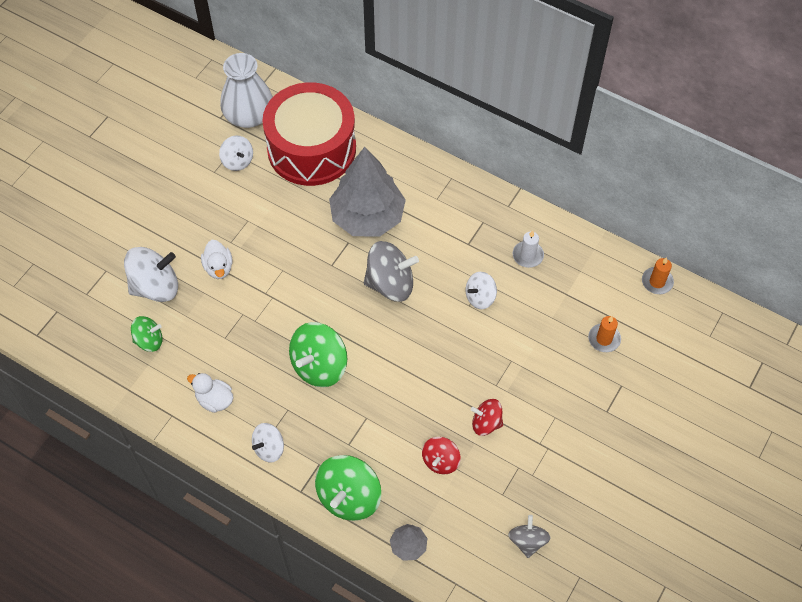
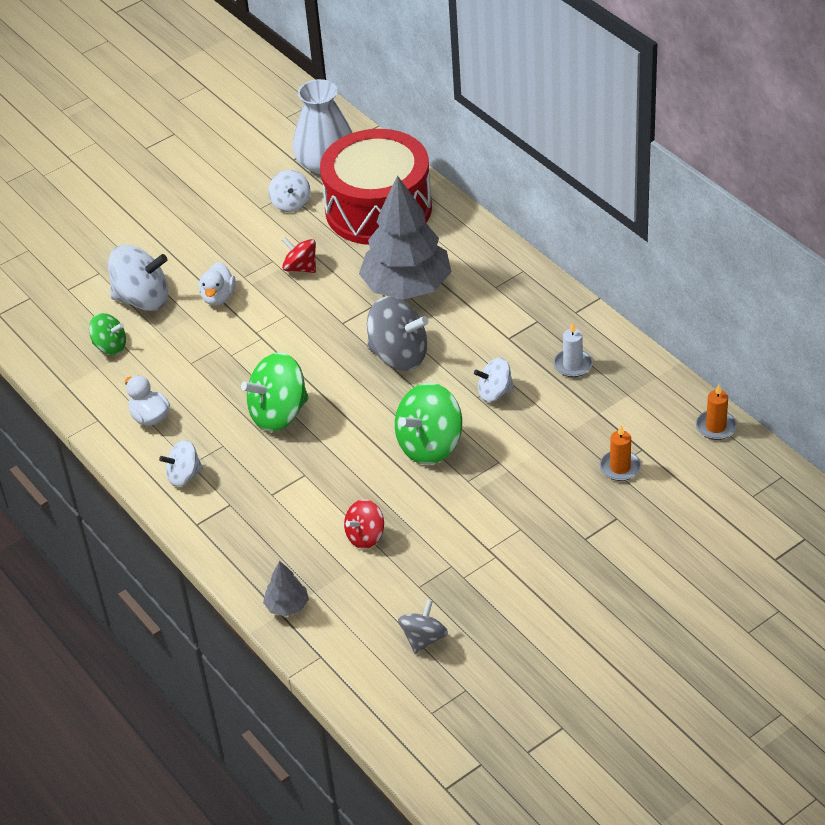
camera: 25 degrees right, 15 degrees down
green spinning top [315,455,381,521] -> green spinning top moved to [395,383,462,465]
red spinning top [471,399,503,436] -> red spinning top moved to [282,237,316,273]

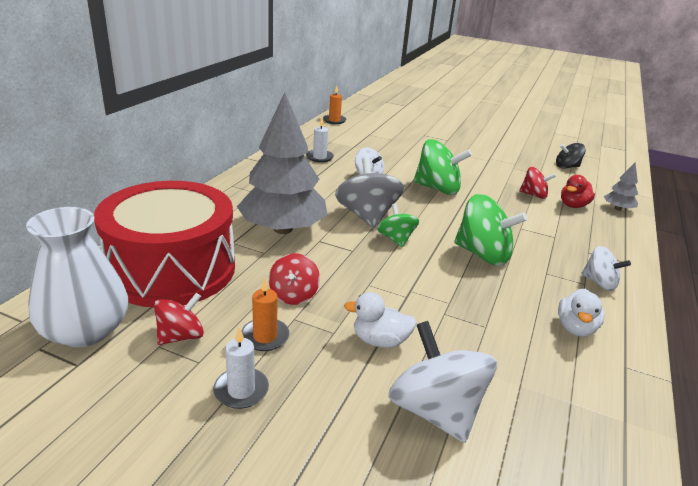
camera: 125 degrees left, 15 degrees down
green spinning top [89,313,126,355] -> green spinning top moved to [377,203,419,248]
white duck [199,262,236,306] -> white duck turned 150 degrees counterclockwise [344,292,417,348]
white spinning top [268,170,310,212] -> red spinning top [154,293,204,345]
grey spinning top [398,600,448,654] -> black spinning top [556,143,585,169]
orange candle [600,425,641,481] -> orange candle moved to [241,278,289,351]
none -> white candle [213,328,269,409]
none -> red duck [561,175,595,208]

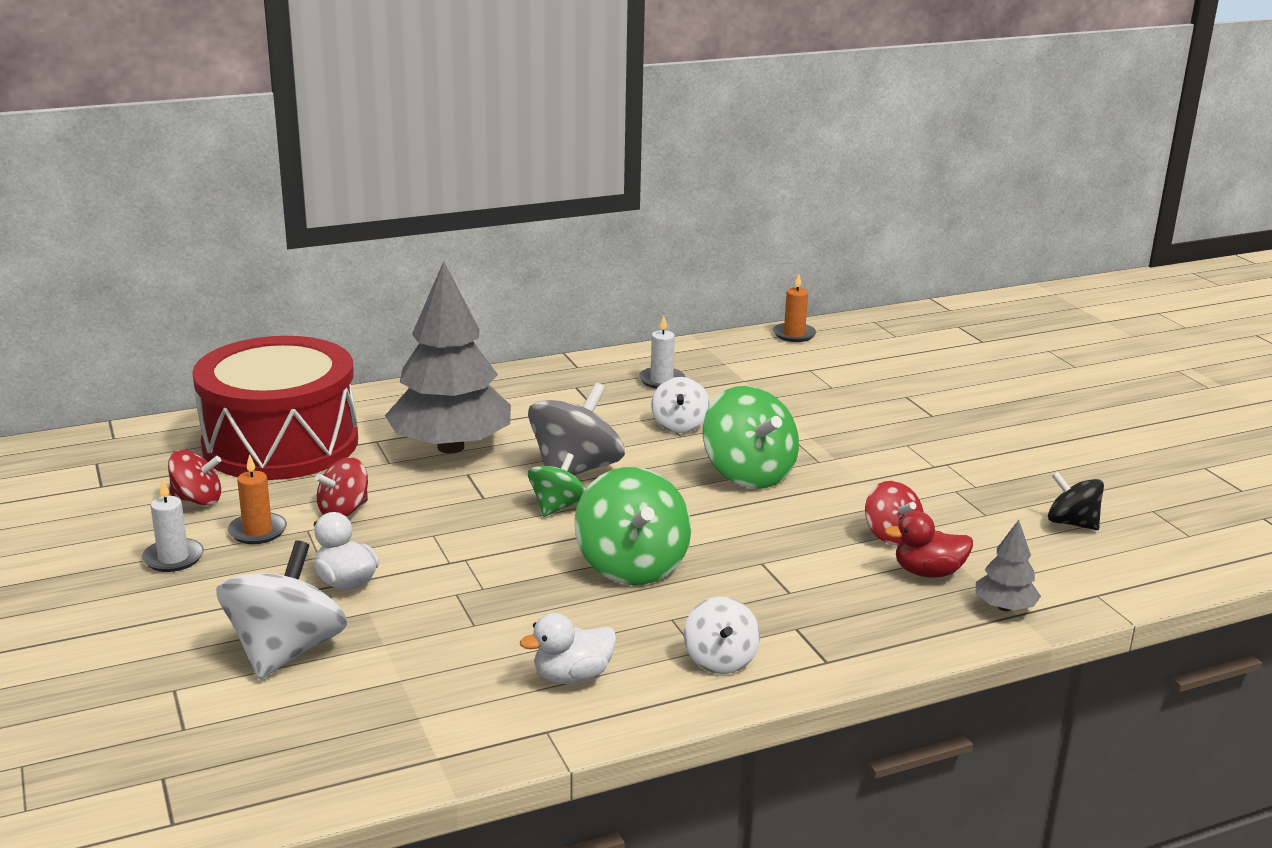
camera: 45 degrees right, 5 degrees down
white vase [26,207,128,347] -> none

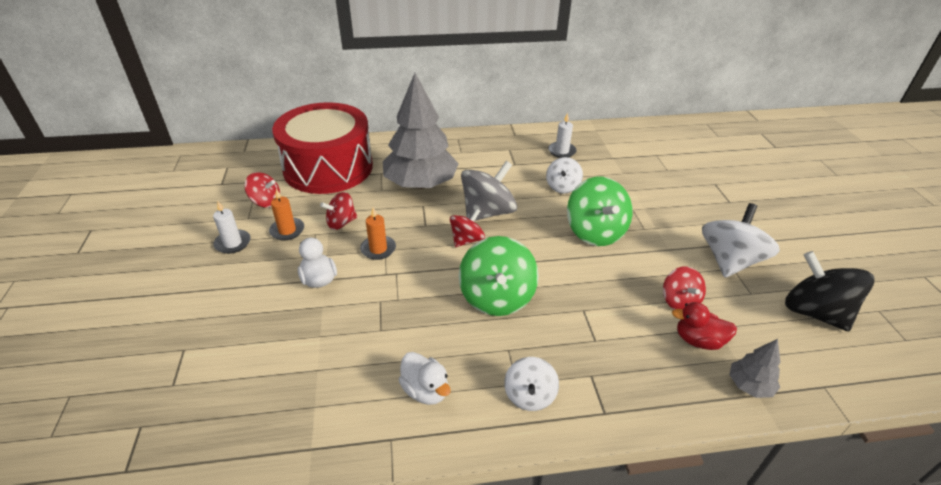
camera: 15 degrees right, 15 degrees up
white spinning top [216,540,347,679] -> white spinning top moved to [702,203,780,278]
white duck [520,613,617,684] -> white duck turned 120 degrees counterclockwise [399,352,451,405]
green spinning top [528,453,586,517] -> red spinning top [450,209,485,247]
orange candle [773,274,816,342] -> orange candle moved to [360,207,396,260]
black spinning top [1048,471,1104,530] -> black spinning top [785,251,874,331], size x1.71

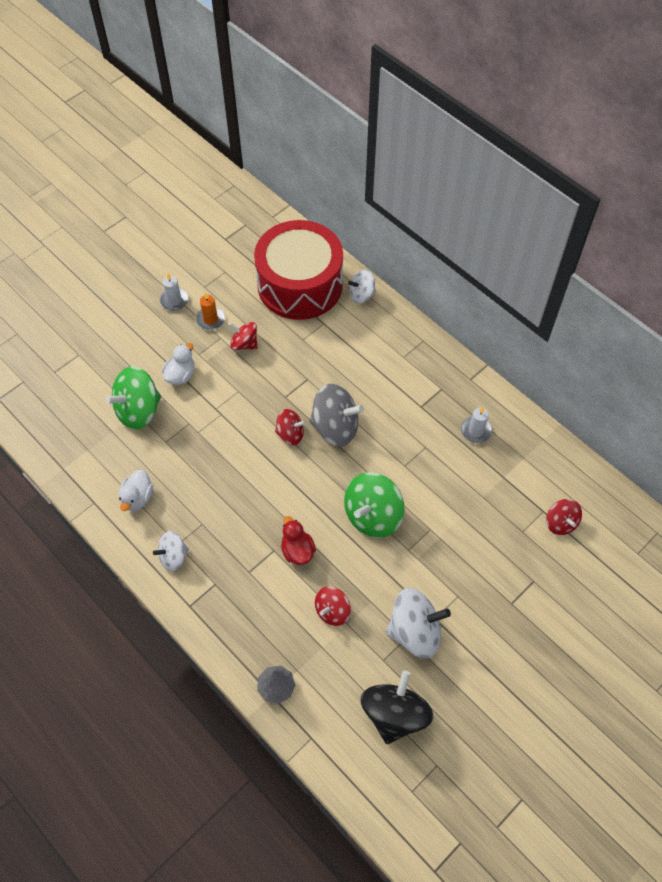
camera: 55 degrees right, 20 degrees up
red spinning top [244,172,280,208] -> red spinning top moved to [546,499,582,535]
orange candle [360,207,396,260] -> none
grey tree [383,73,459,189] -> none
green spinning top [459,236,539,316] -> green spinning top moved to [106,366,161,430]
white spinning top [546,157,583,194] -> white spinning top moved to [348,270,376,304]
red duck [672,302,737,350] -> red duck moved to [281,516,316,565]

